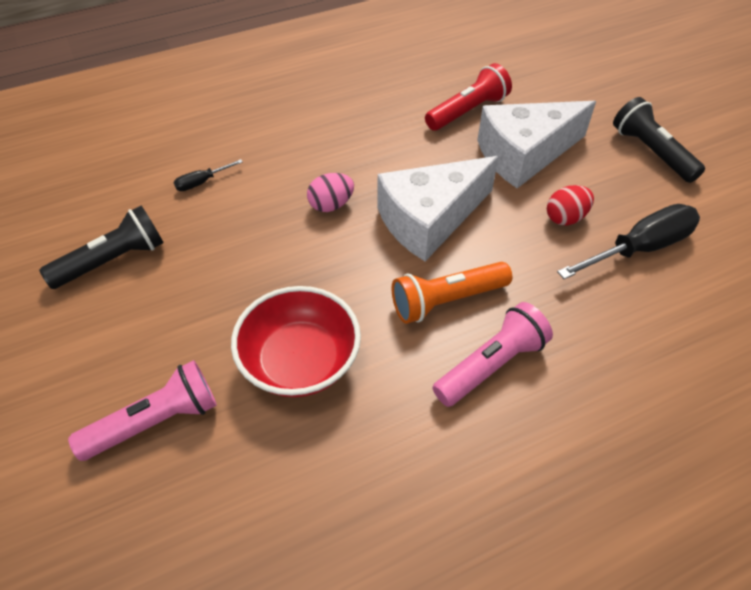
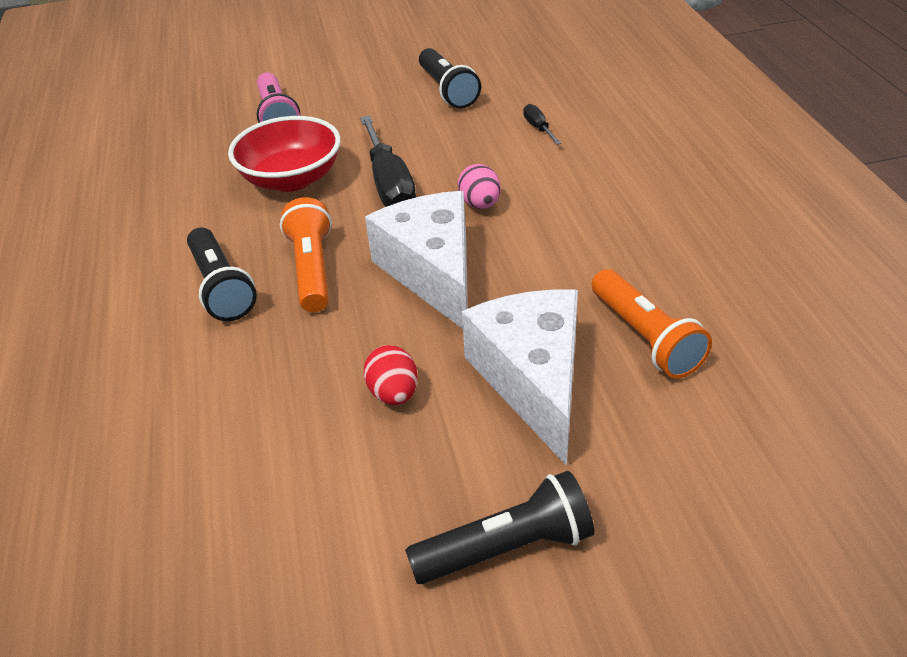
camera: 105 degrees right, 10 degrees down
red flashlight [425,63,512,131] -> orange flashlight [592,269,712,379]
pink flashlight [433,302,553,407] -> black flashlight [187,228,257,321]
black screwdriver [557,204,700,279] -> black screwdriver moved to [360,115,416,207]

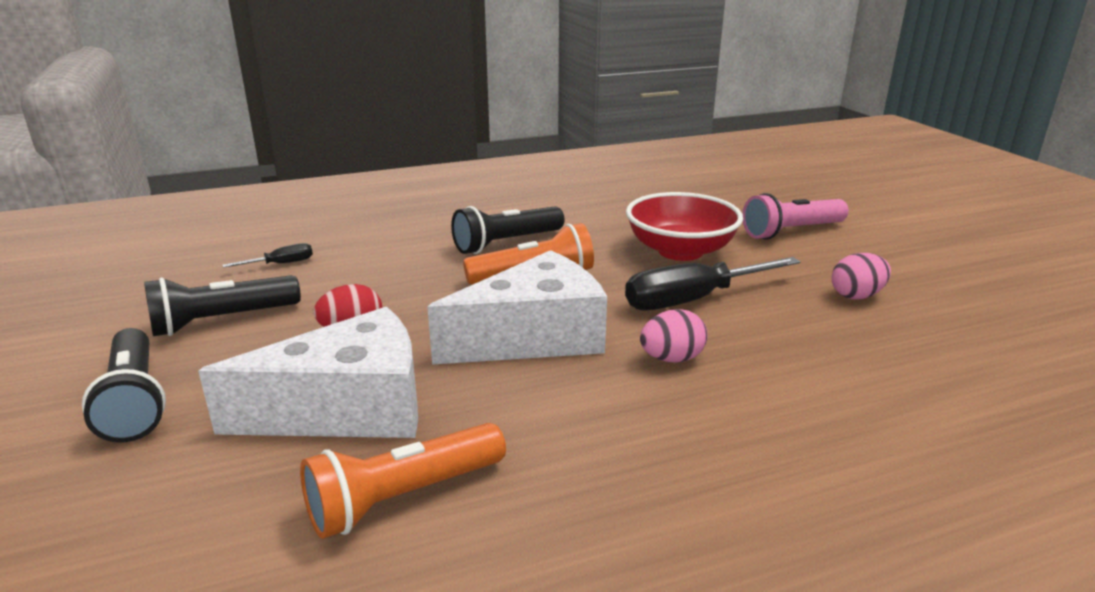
camera: 80 degrees right, 15 degrees down
black flashlight [419,48,481,109] -> black flashlight moved to [144,275,301,336]
black screwdriver [523,104,561,144] -> black screwdriver moved to [223,243,313,268]
none -> pink egg [831,253,891,299]

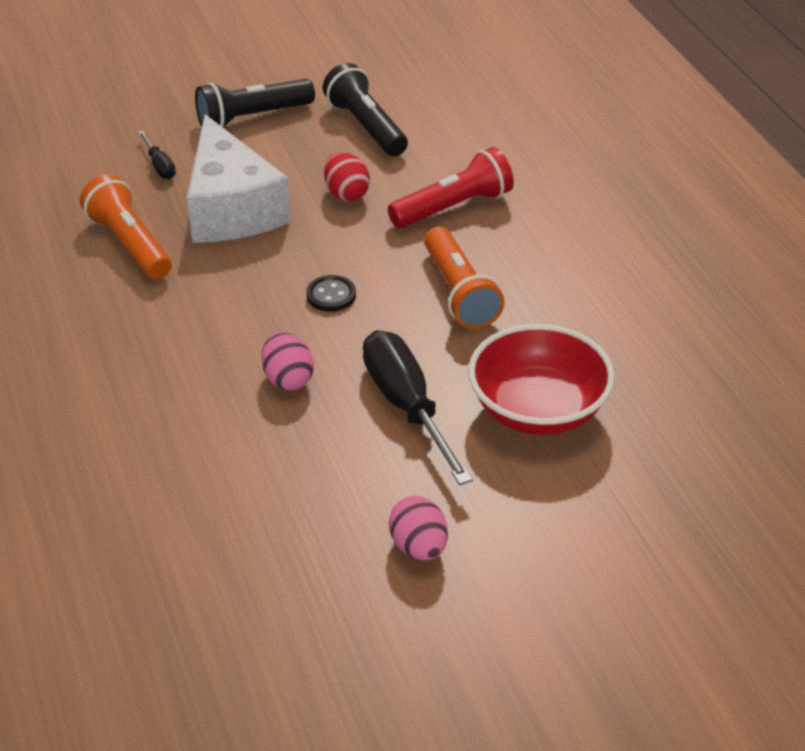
camera: 90 degrees right, 15 degrees up
black screwdriver [223,243,313,268] -> black screwdriver moved to [138,131,176,179]
white cheese [427,250,607,365] -> black button [306,275,356,312]
black flashlight [451,206,564,254] -> none
pink flashlight [742,193,849,240] -> none
none -> red flashlight [388,147,514,228]

